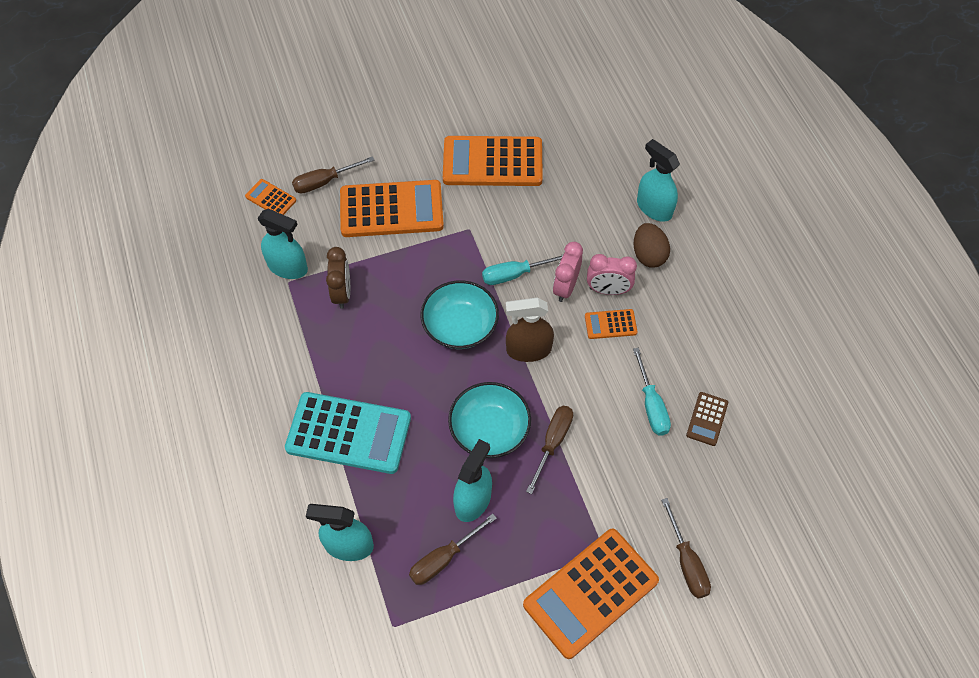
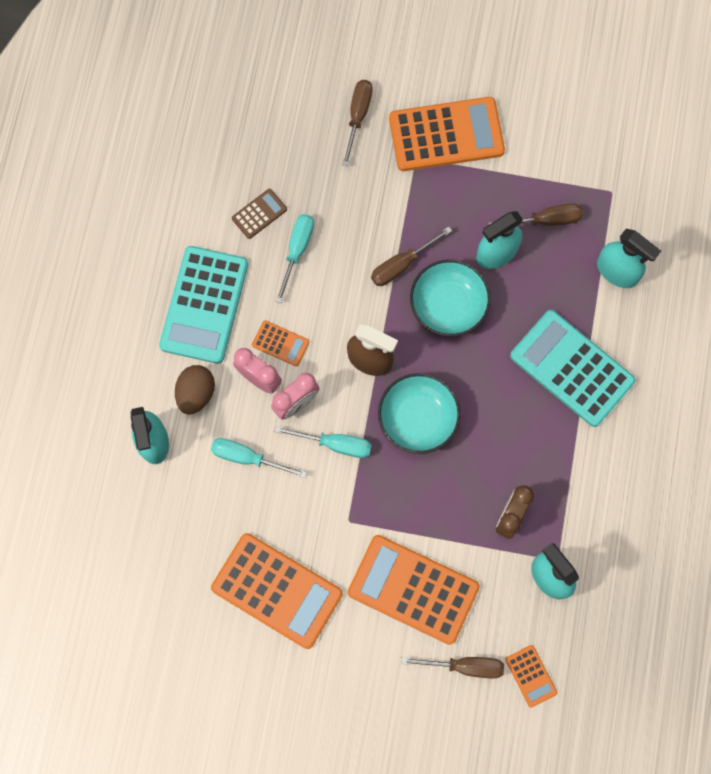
camera: 150 degrees left, 15 degrees up
none -> turquoise calculator [159,246,248,364]
none -> turquoise screwdriver [211,438,307,478]

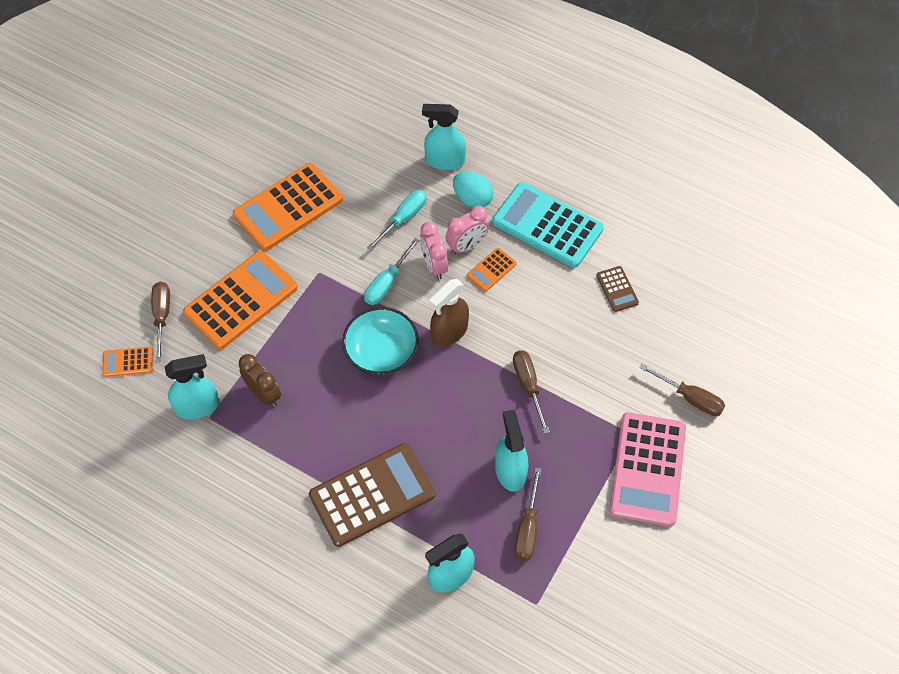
camera: 110 degrees right, 15 degrees down
brown egg [175,365,215,414] -> turquoise egg [453,171,493,208]
turquoise screwdriver [275,214,314,303] -> none
orange calculator [389,97,505,171] -> pink calculator [609,412,686,526]
brown screwdriver [401,657,504,679] -> brown screwdriver turned 150 degrees clockwise [151,282,170,362]
turquoise bowl [410,260,491,337] -> none
turquoise calculator [510,310,636,427] -> brown calculator [309,443,435,547]

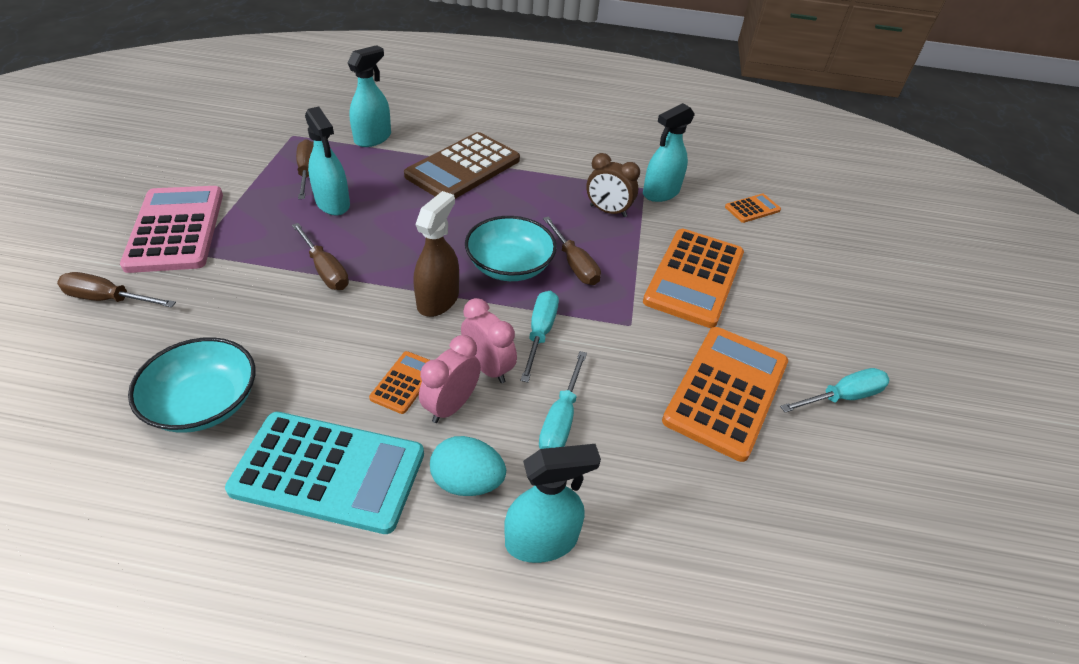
camera: 155 degrees right, 15 degrees down
brown screwdriver [151,282,170,362] -> brown screwdriver moved to [543,216,601,285]
brown calculator [596,266,639,312] -> turquoise bowl [128,337,255,433]
none -> turquoise screwdriver [780,368,890,412]

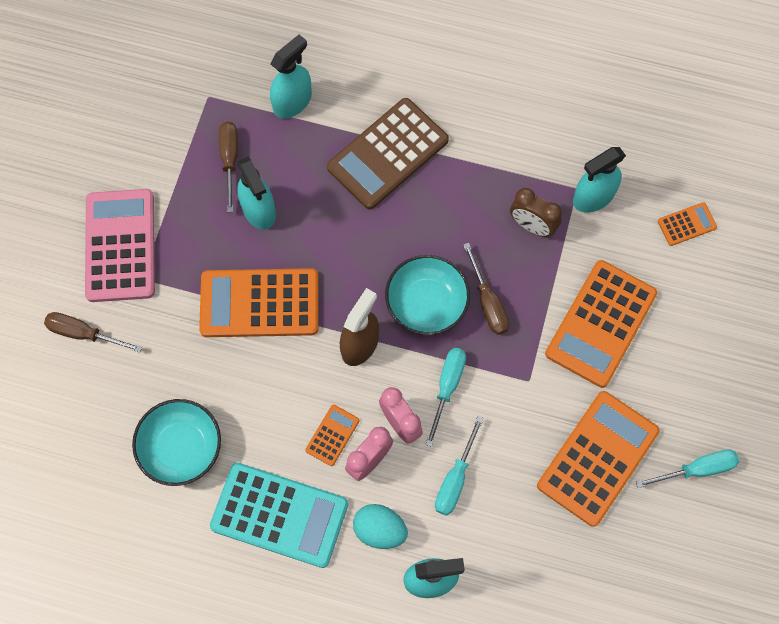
camera: 10 degrees right, 25 degrees up
brown screwdriver [292,223,349,290] -> orange calculator [199,268,318,337]

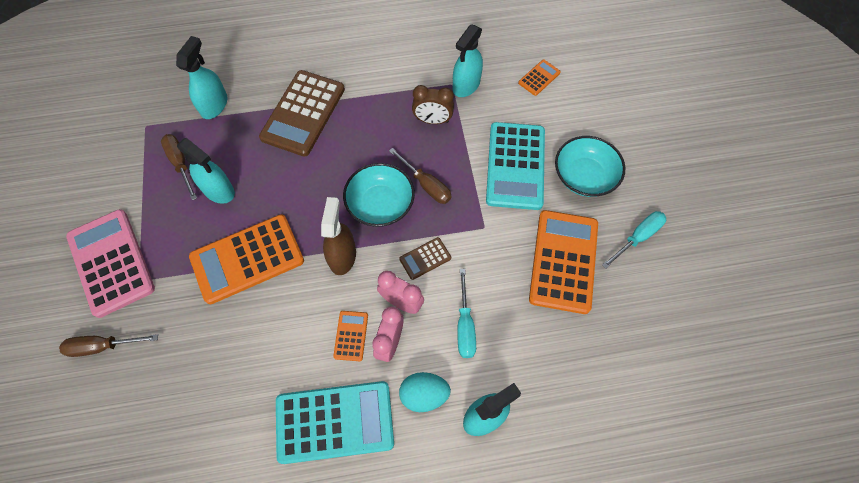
camera: 25 degrees left, 5 degrees down
turquoise bowl [132,399,221,486] -> turquoise bowl moved to [555,136,625,197]
turquoise screwdriver [425,348,466,447] -> brown calculator [399,237,451,280]
orange calculator [545,260,657,388] -> turquoise calculator [486,122,545,210]

